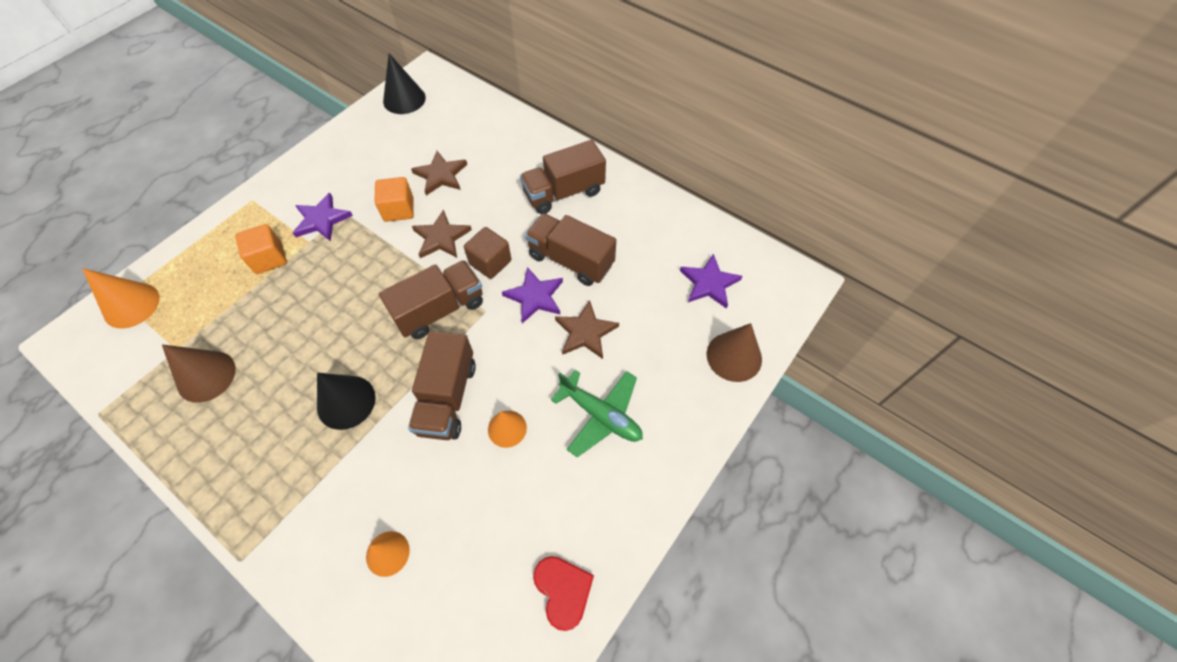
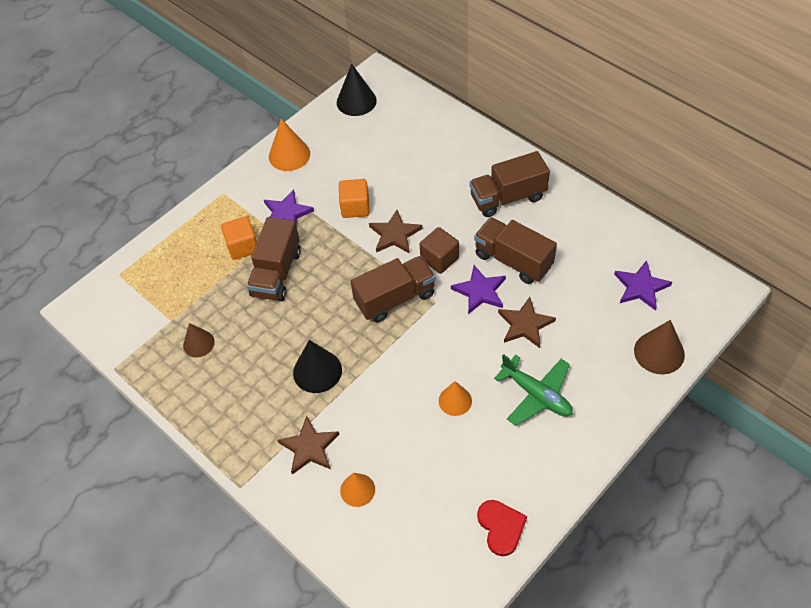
camera: 10 degrees right, 5 degrees down
orange cone [82,268,160,329] -> orange cone moved to [269,119,310,171]
brown cone [162,344,236,403] -> brown cone [183,323,215,357], size x0.66
brown truck [408,331,476,440] -> brown truck moved to [247,217,301,301]
brown star [411,151,467,195] -> brown star moved to [277,416,340,475]

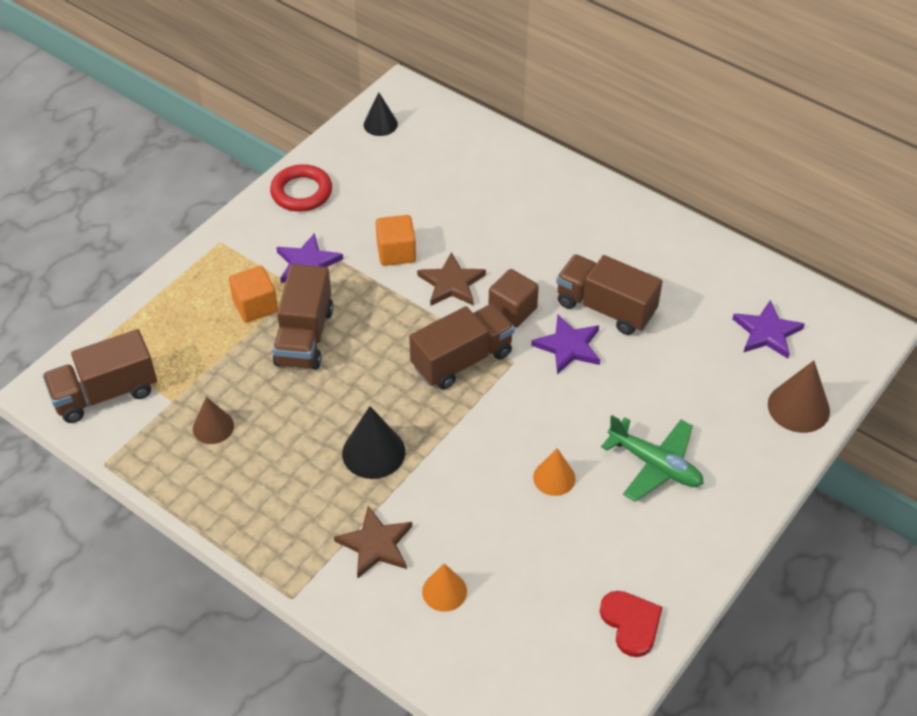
camera: 10 degrees left, 5 degrees down
orange cone [269,119,310,171] -> red ring [270,164,332,212]
black cone [337,64,377,116] -> black cone [364,92,398,136], size x0.66
brown truck [469,151,550,217] -> brown truck moved to [42,329,157,423]
brown star [498,297,556,348] -> none

